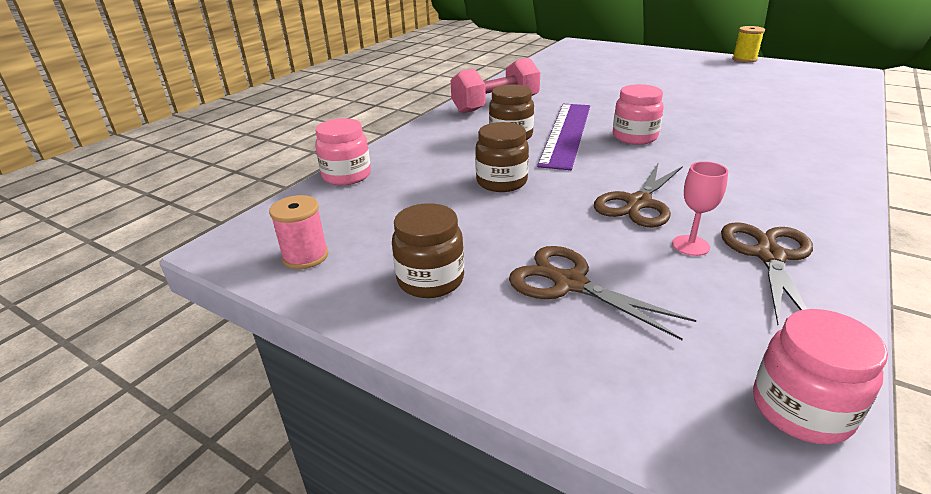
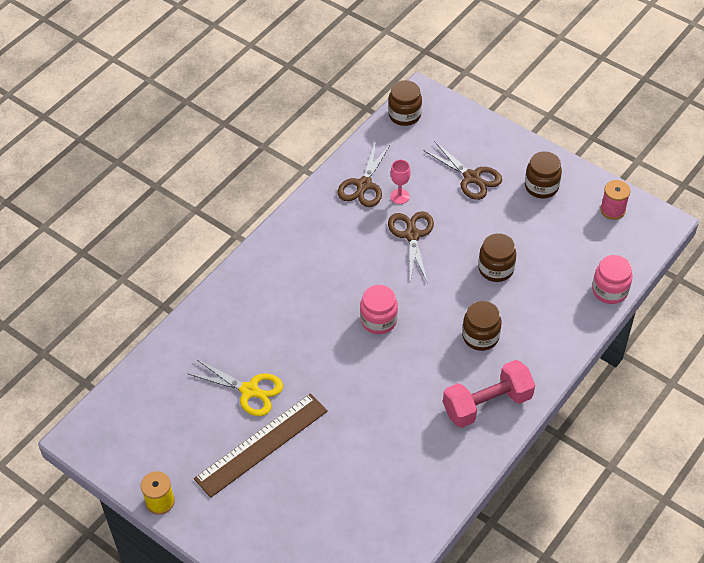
camera: 175 degrees left, 20 degrees up
purple ruler [537,104,590,170] -> none
brown scissors [594,162,683,227] -> brown scissors turned 45 degrees counterclockwise [388,211,434,282]
pink jar [753,309,888,445] -> brown jar [388,80,422,126]
none -> yellow scissors [187,359,283,416]
none -> brown ruler [194,393,328,498]

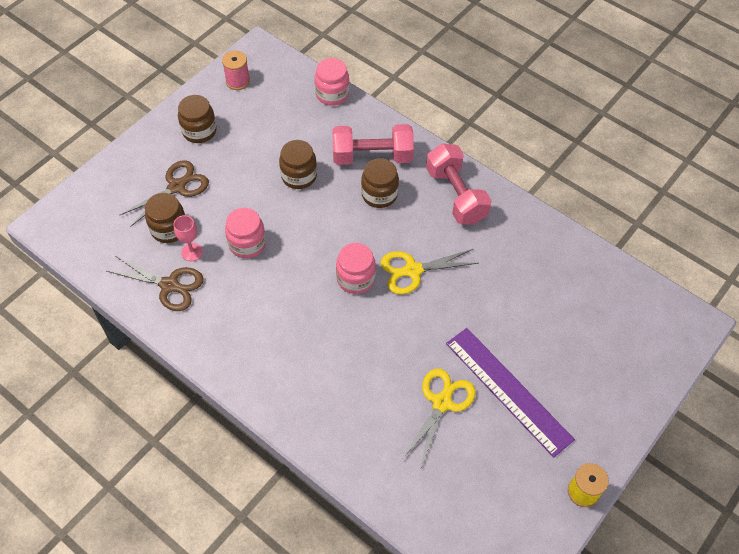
camera: 90 degrees left, 5 degrees up
brown ruler [194,393,328,498] -> purple ruler [446,328,575,458]
brown jar [388,80,422,126] -> brown jar moved to [145,193,185,243]
brown scissors [388,211,434,282] -> pink jar [225,208,266,258]
none -> pink dumbbell [332,124,414,165]
none -> yellow scissors [381,249,479,295]

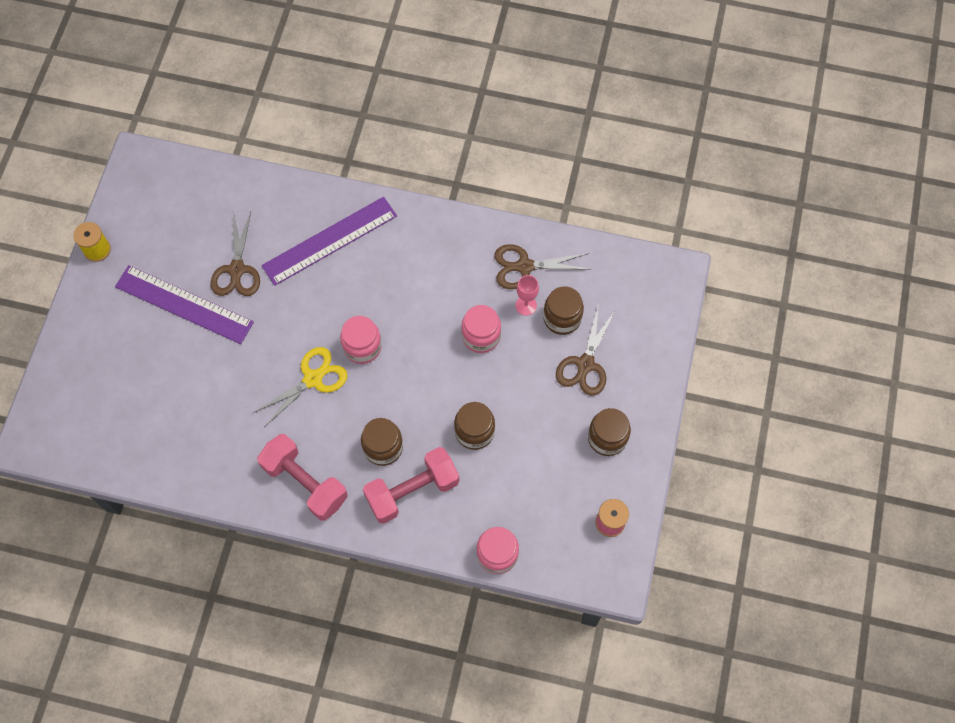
camera: 155 degrees right, 10 degrees up
yellow scissors [402,369,476,467] -> brown scissors [211,211,260,296]
none -> purple ruler [262,197,397,286]

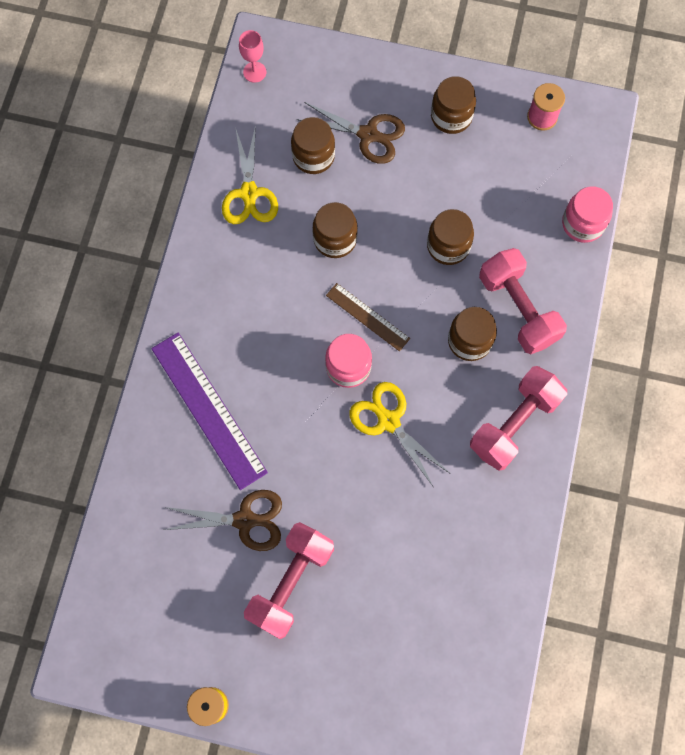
camera: 90 degrees left, 5 degrees up
purple ruler [115,265,254,344] -> pink dumbbell [244,522,334,639]
pink jar [461,305,501,353] -> brown jar [312,202,358,258]
brown scissors [494,244,591,289] -> yellow scissors [222,125,278,224]
pink goblet [516,275,539,316] -> pink goblet moved to [239,30,266,83]
none -> brown ruler [326,283,410,351]

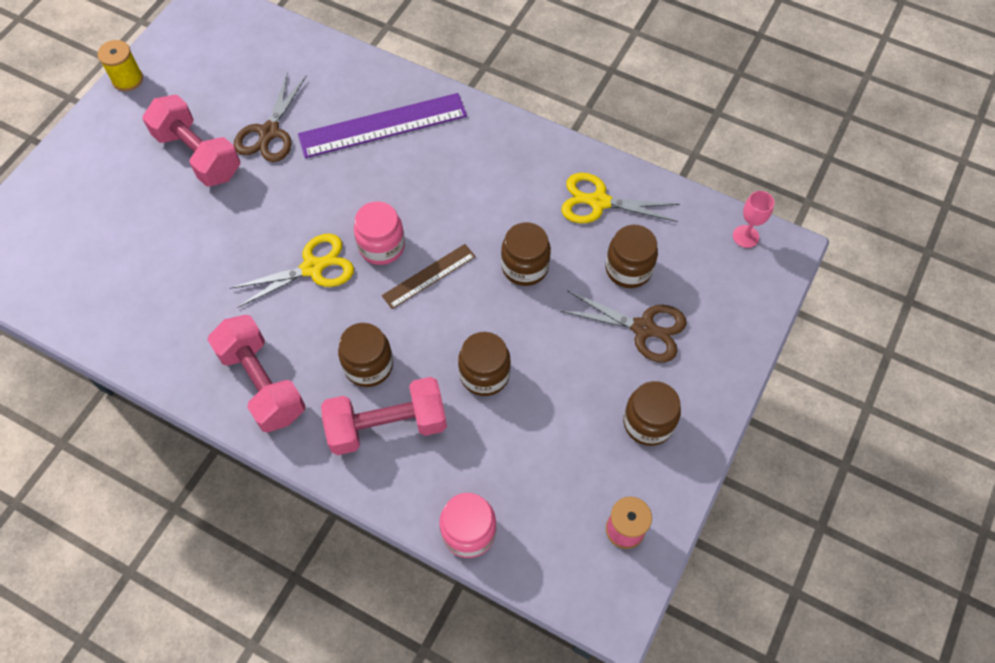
camera: 105 degrees right, 10 degrees down
brown scissors [297,102,405,164] -> brown scissors turned 105 degrees counterclockwise [561,290,687,362]

